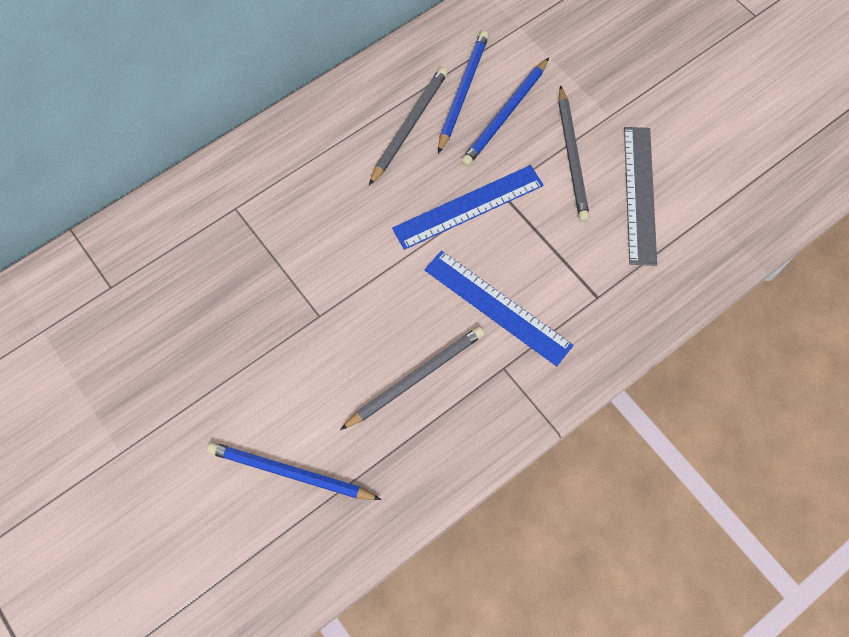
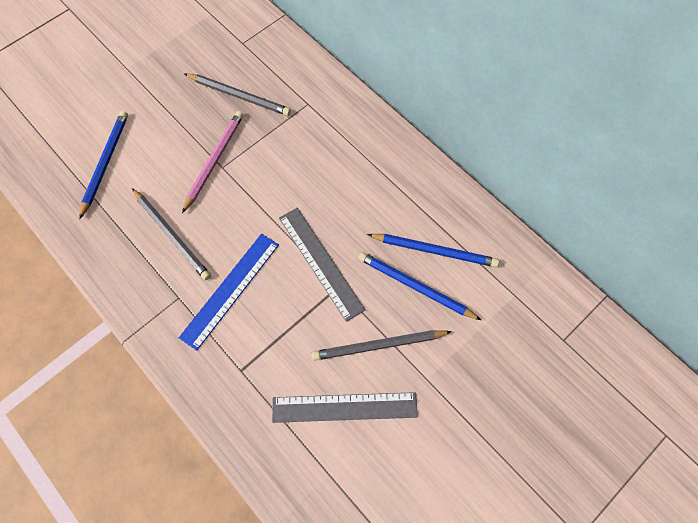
camera: 85 degrees right, 0 degrees up
grey pencil [369,67,448,185] -> grey pencil moved to [185,73,291,116]
blue ruler [392,165,544,250] -> grey ruler [279,208,365,322]
none -> pink pencil [182,111,244,213]

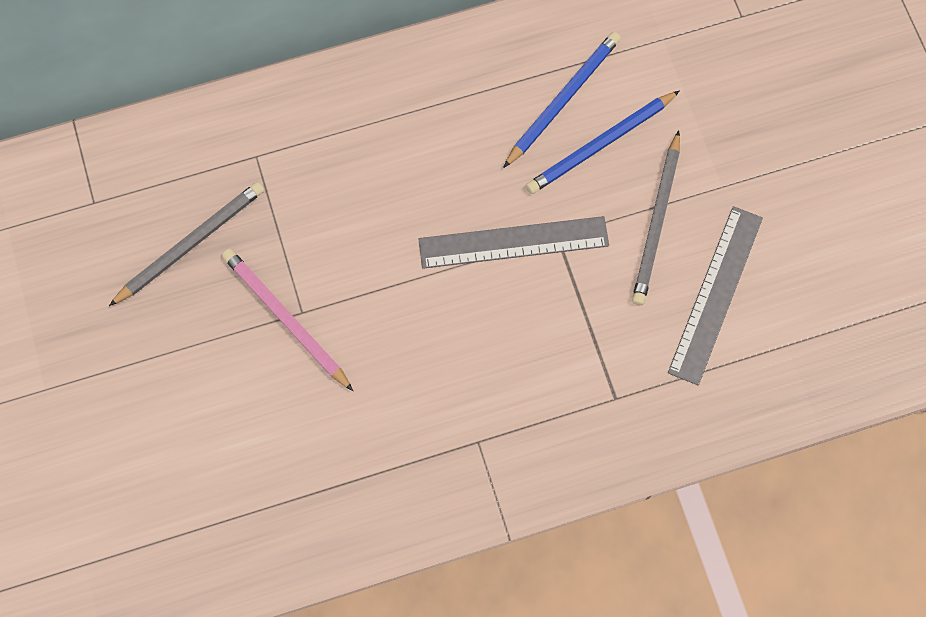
camera: 65 degrees left, 5 degrees up
blue pencil [79,111,128,219] -> none
grey pencil [132,188,211,280] -> none
blue ruler [179,234,279,351] -> none

